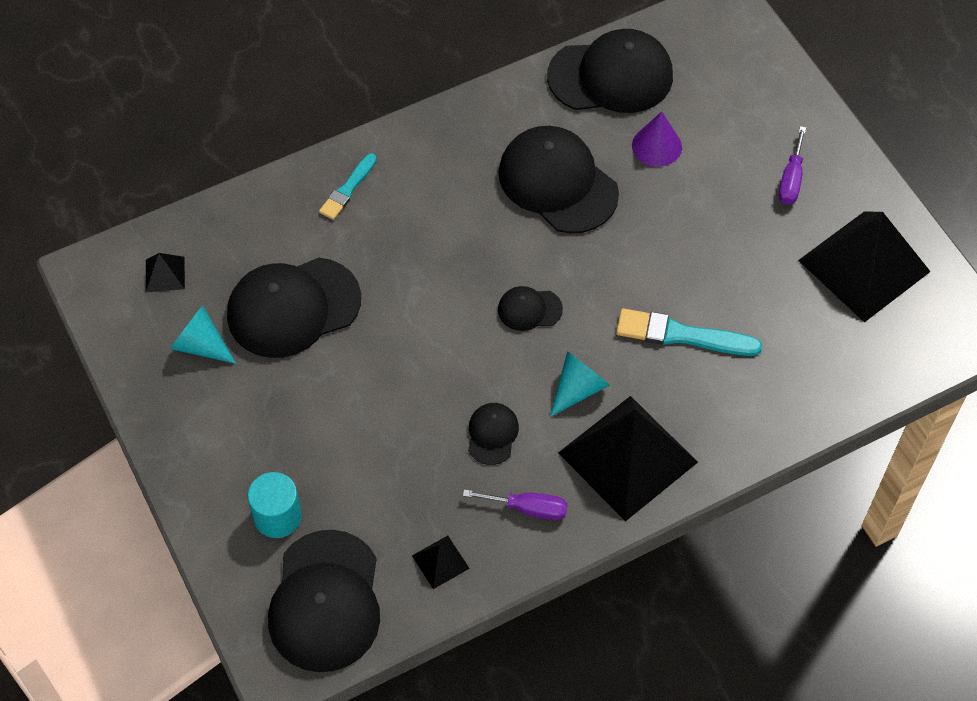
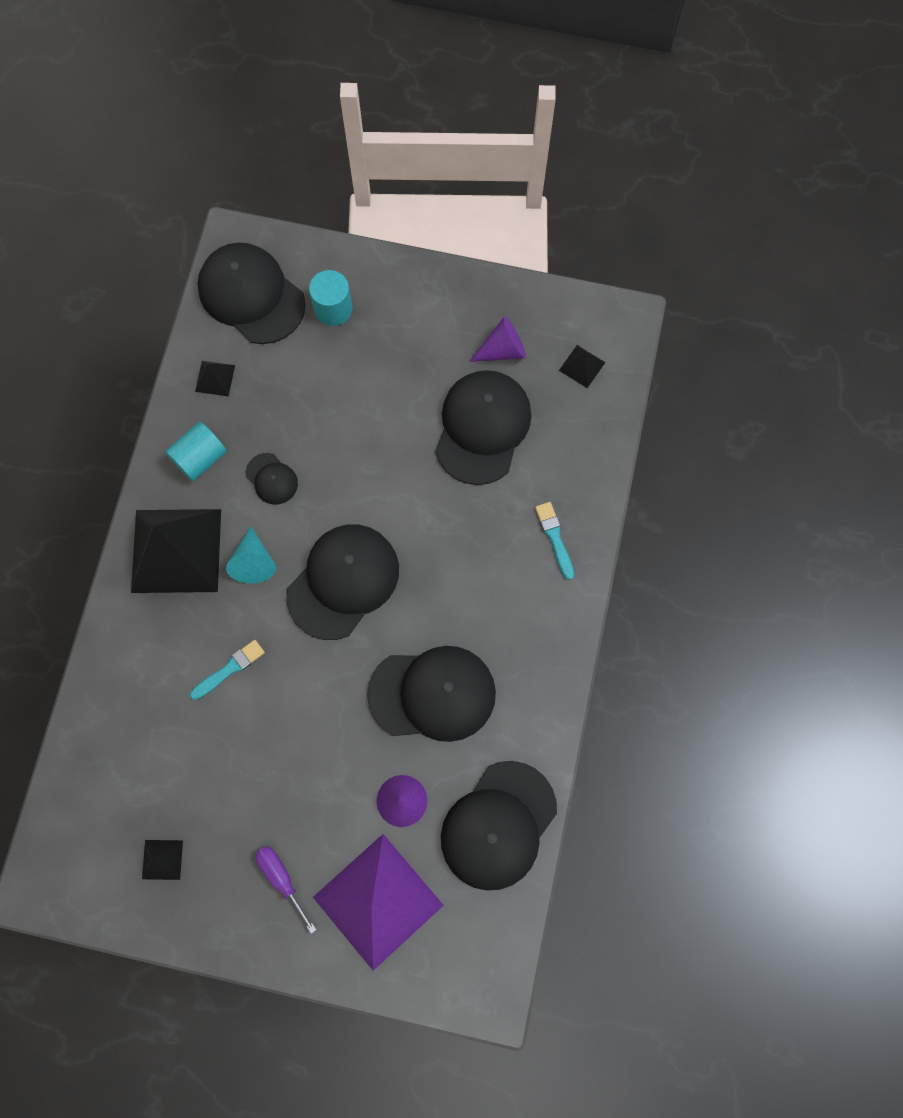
camera: 130 degrees right, 15 degrees up
turquoise cone [170,306,236,364] -> purple cone [469,316,526,362]
purple screwdriver [463,489,568,520] -> turquoise cylinder [165,422,227,481]
black cap [498,286,563,331] -> black cap [286,524,399,640], size x2.11
turquoise brush [616,308,762,356] -> turquoise brush [190,640,265,700], size x0.63
black pyramid [798,212,931,322] -> black pyramid [142,840,183,880], size x0.41
none -> purple pyramid [313,834,444,971]

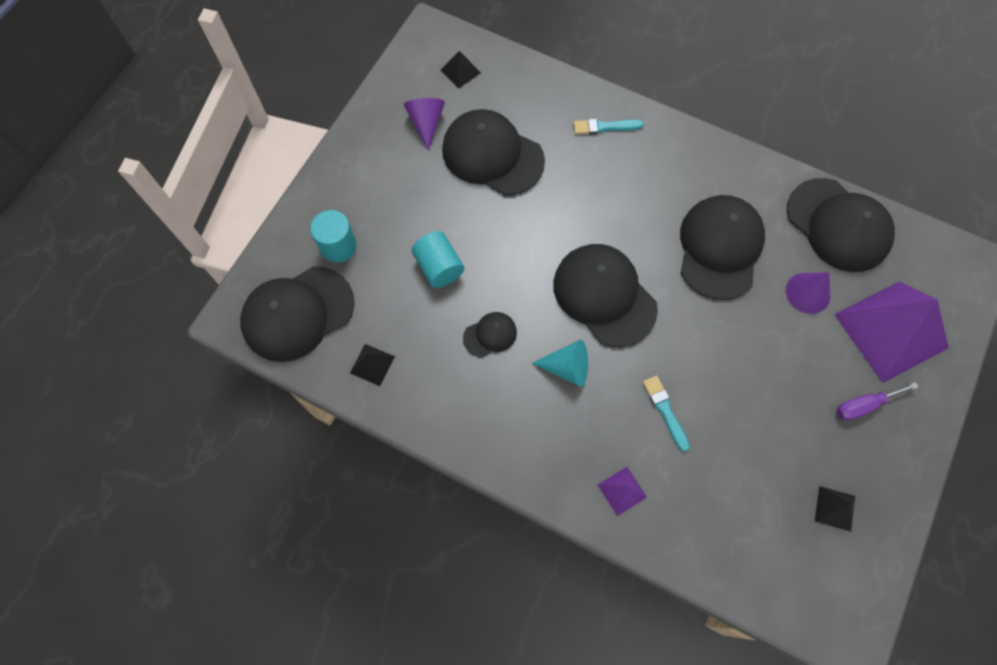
camera: 75 degrees left, 5 degrees down
black pyramid [131,509,221,593] -> none
turquoise cylinder [165,422,227,481] -> turquoise cylinder moved to [411,231,464,288]
none -> purple pyramid [598,467,647,516]

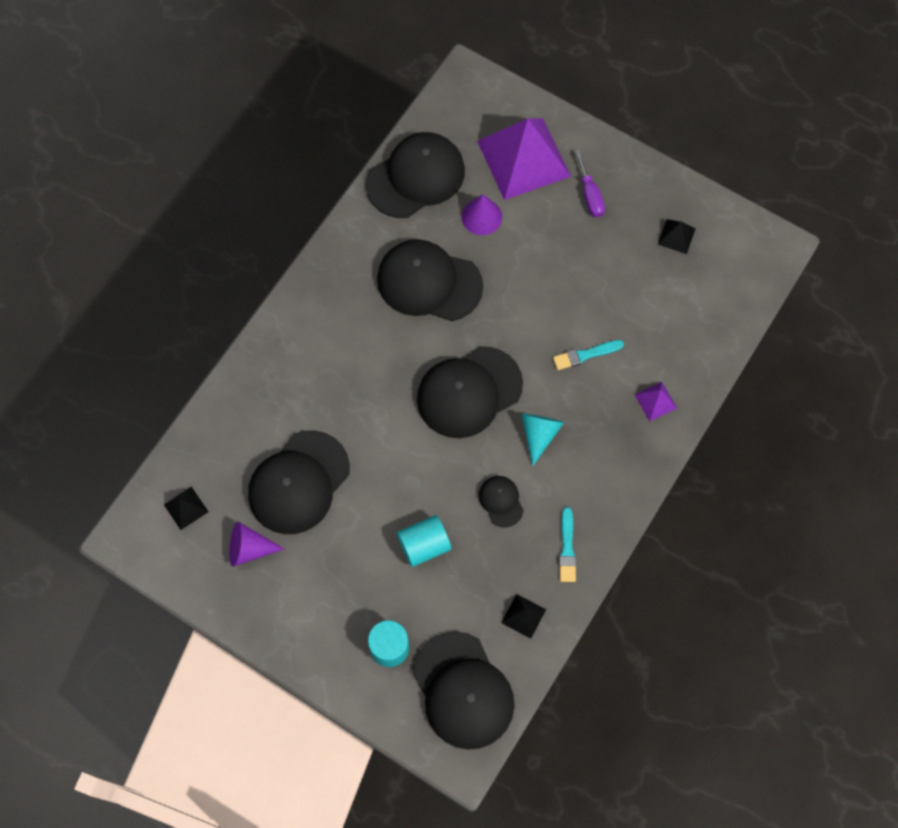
camera: 85 degrees left, 0 degrees up
turquoise brush [574,119,644,134] -> turquoise brush moved to [559,507,576,582]

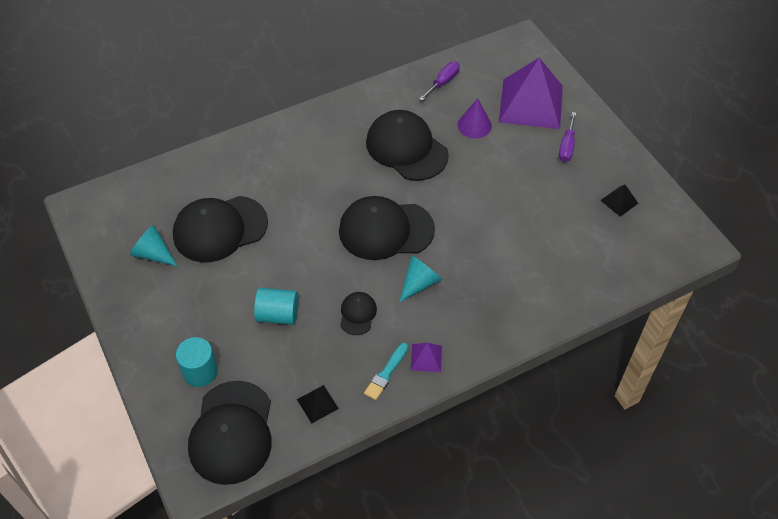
camera: 30 degrees right, 15 degrees down
black pyramid [164,486,208,530] -> none
purple cone [229,522,284,567] -> turquoise cone [130,225,177,266]
black cap [366,132,465,218] -> purple screwdriver [419,62,460,101]
turquoise brush [553,340,624,370] -> none
purple pyramid [634,382,677,421] -> purple pyramid moved to [411,343,442,372]

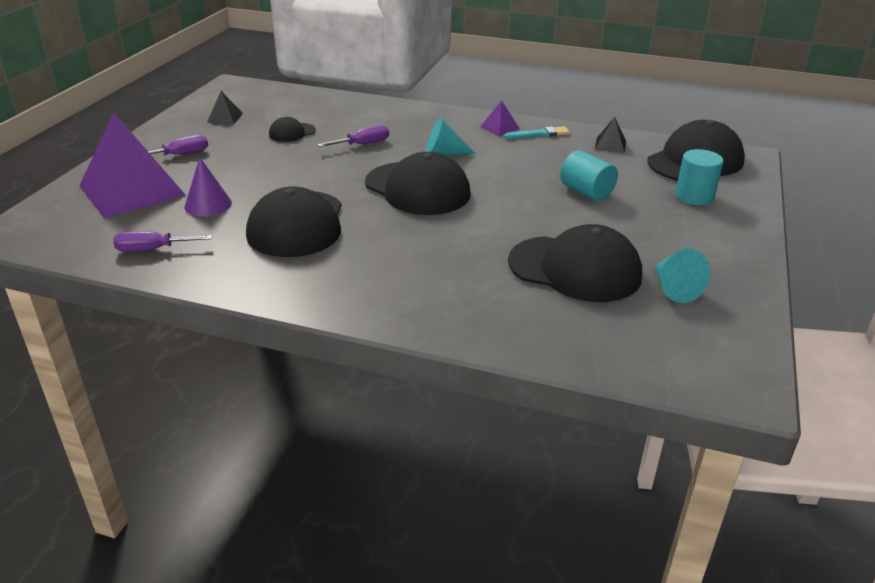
camera: 135 degrees left, 20 degrees down
black cap [340,292,377,335] -> black cap moved to [269,117,316,142]
none -> purple screwdriver [317,125,389,147]

